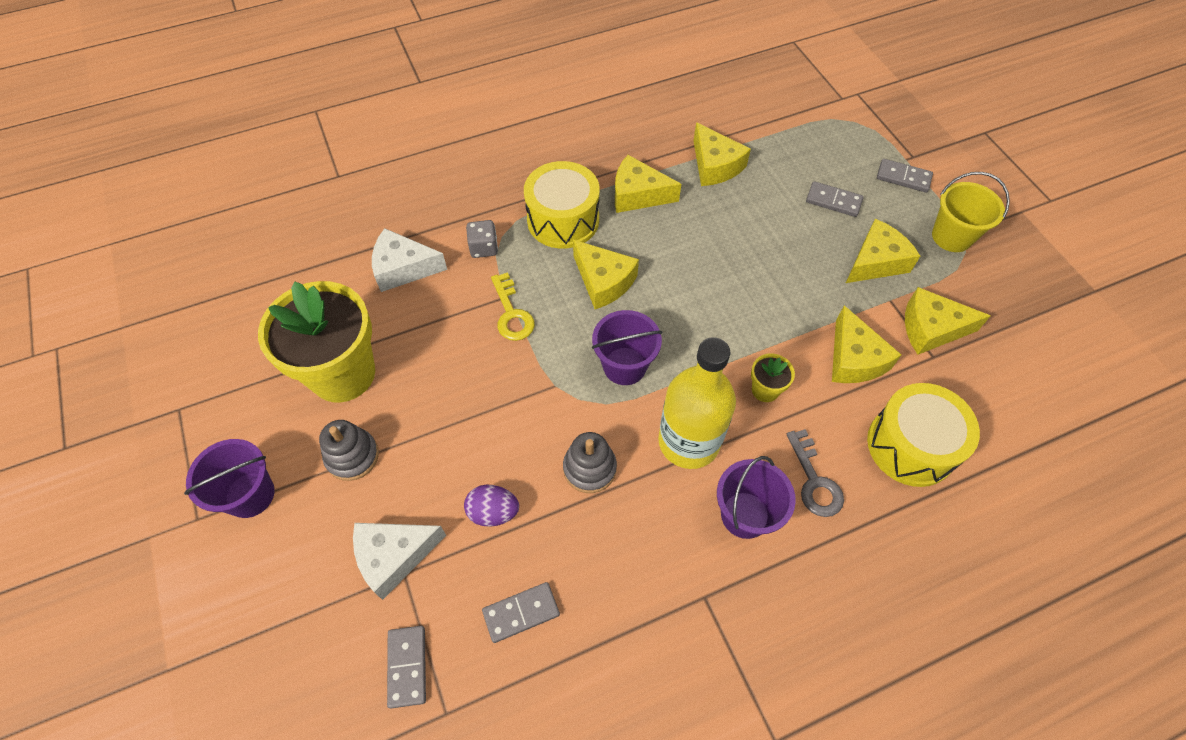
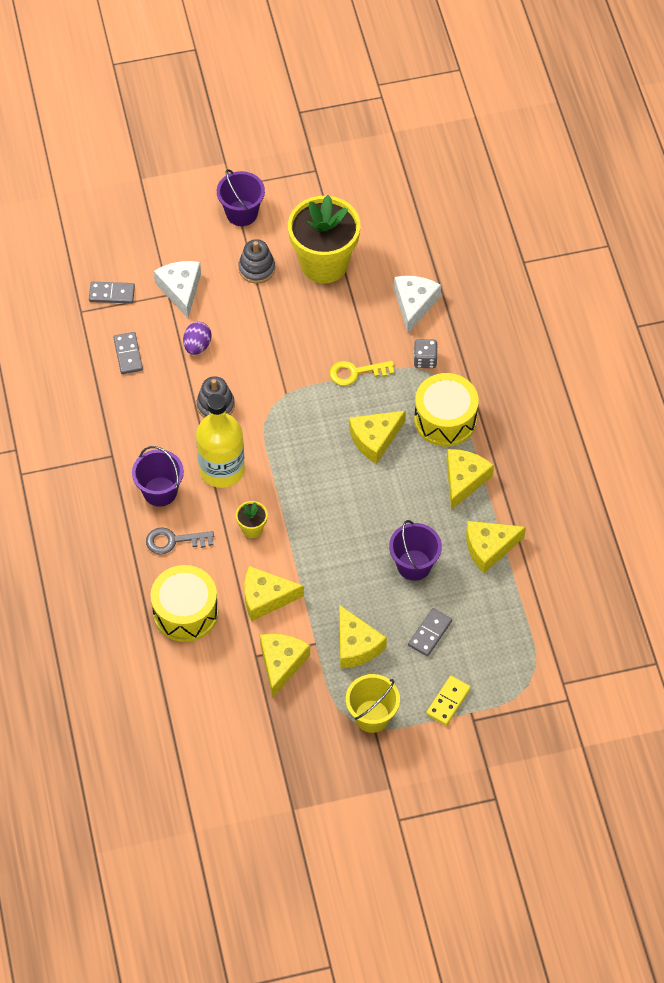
camera: 100 degrees right, 0 degrees up
purple bucket [592,310,662,385] -> purple bucket moved to [389,520,442,581]
grey domino [877,159,933,193] -> yellow domino [426,676,471,725]

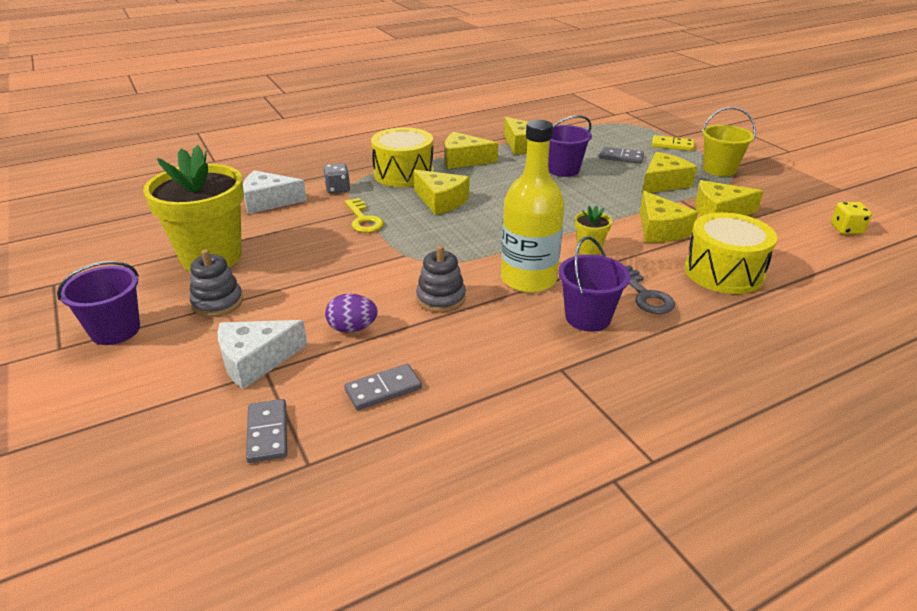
camera: 105 degrees left, 25 degrees down
none -> yellow dice [831,202,872,234]

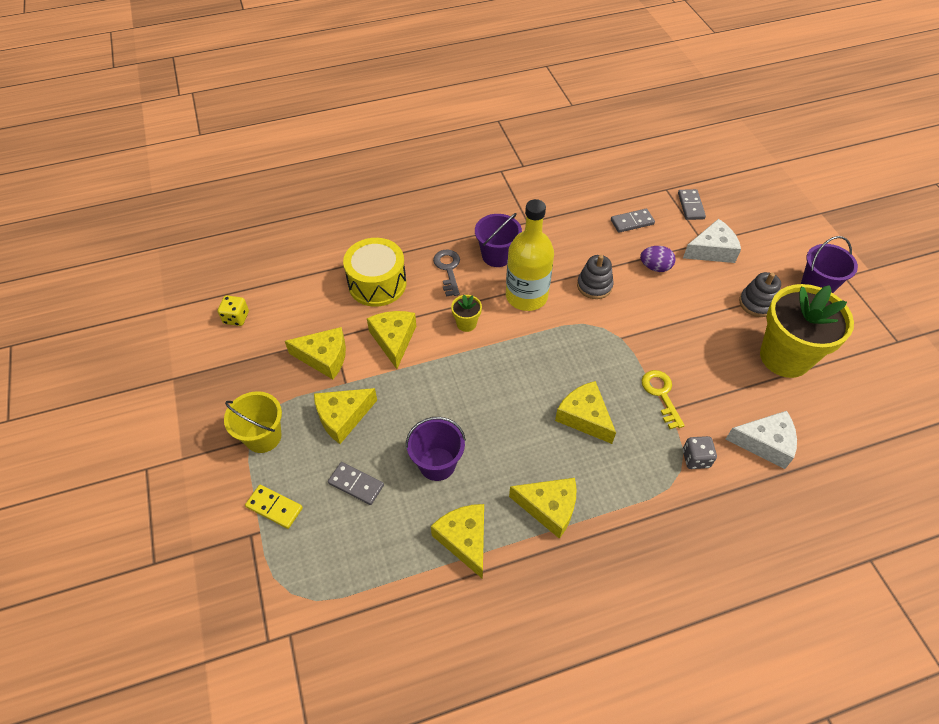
camera: 170 degrees left, 20 degrees up
yellow drum [371,127,434,187] -> none

